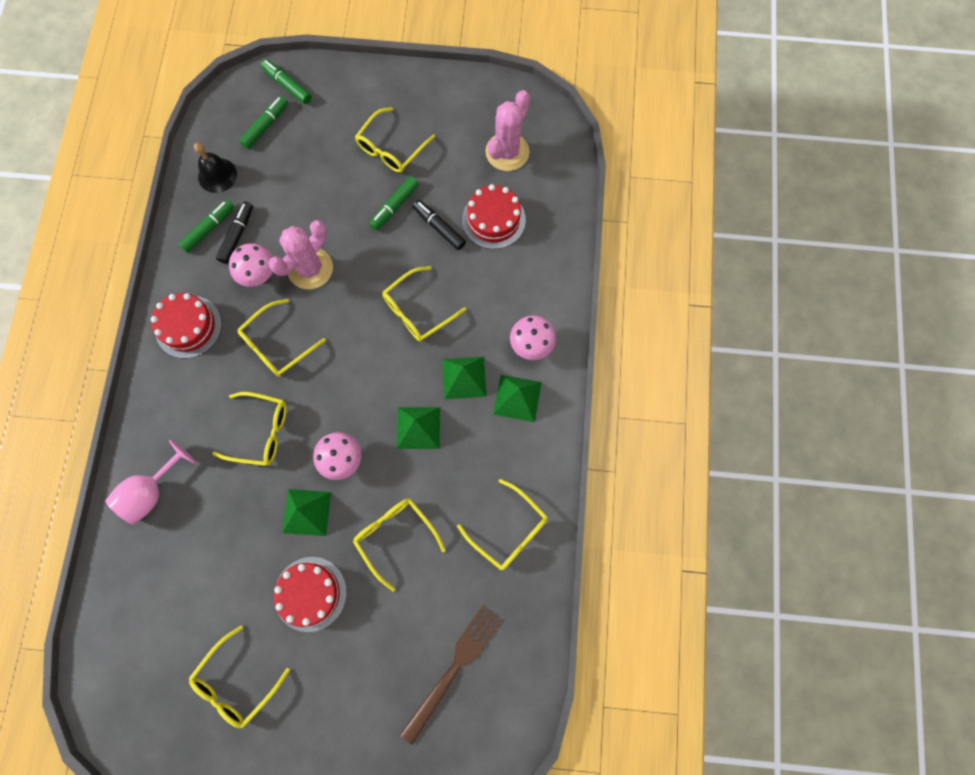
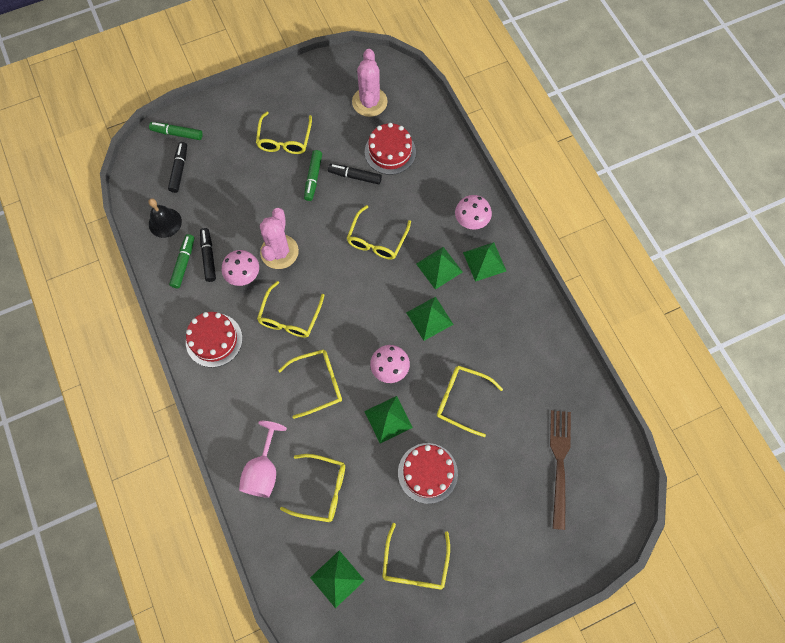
camera: 30 degrees left, 5 degrees down
green marker [239,96,288,149] -> black marker [168,142,187,193]
yellow glasses [457,479,548,570] -> yellow glasses moved to [280,454,345,522]
none -> green pyramid [310,550,365,608]

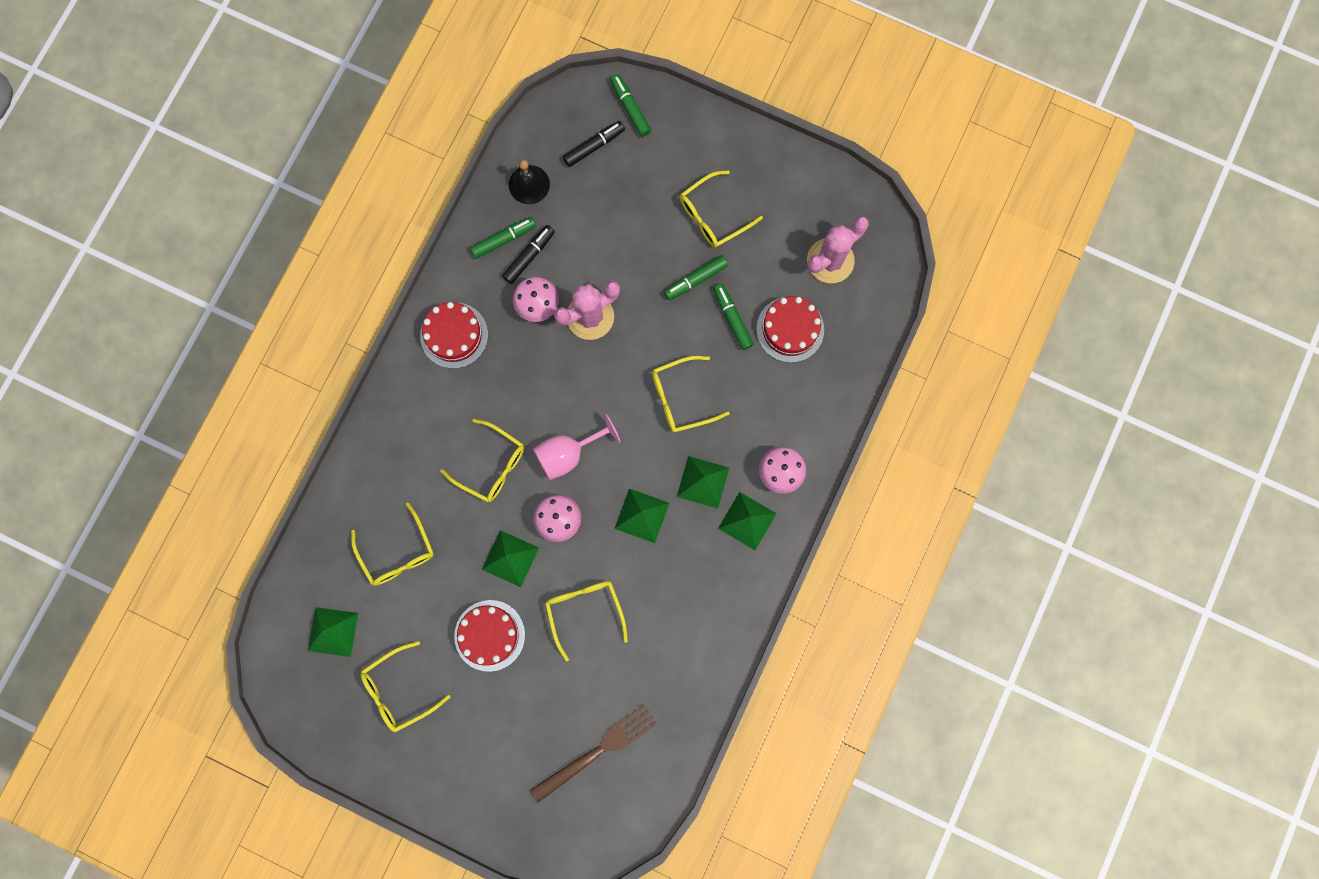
camera: 50 degrees right, 10 degrees up
pink goblet [239,421,287,498] -> pink goblet moved to [533,413,621,480]
yellow glasses [257,281,324,338] -> none
black marker [328,164,382,184] -> green marker [713,284,754,350]

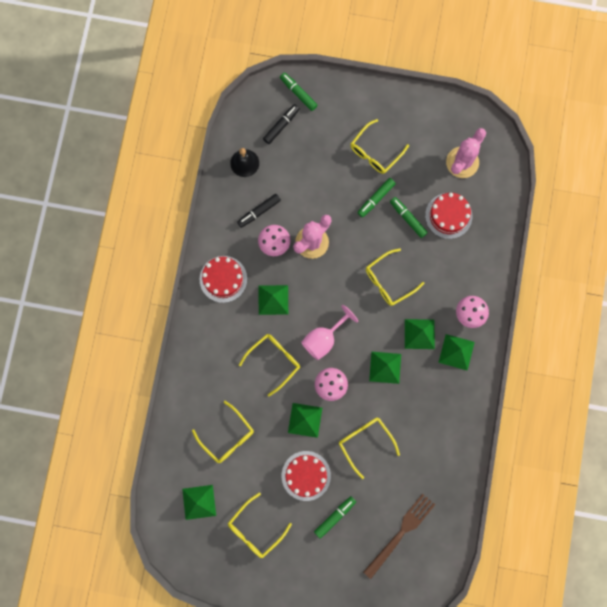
camera: 15 degrees left, 0 degrees up
yellow glasses [440,419,524,502] -> yellow glasses turned 60 degrees counterclockwise [239,334,300,397]
green marker [470,217,536,259] -> green marker moved to [314,496,356,539]
black marker [502,225,555,284] -> black marker turned 150 degrees counterclockwise [237,194,281,228]
none -> green pyramid [259,285,288,315]

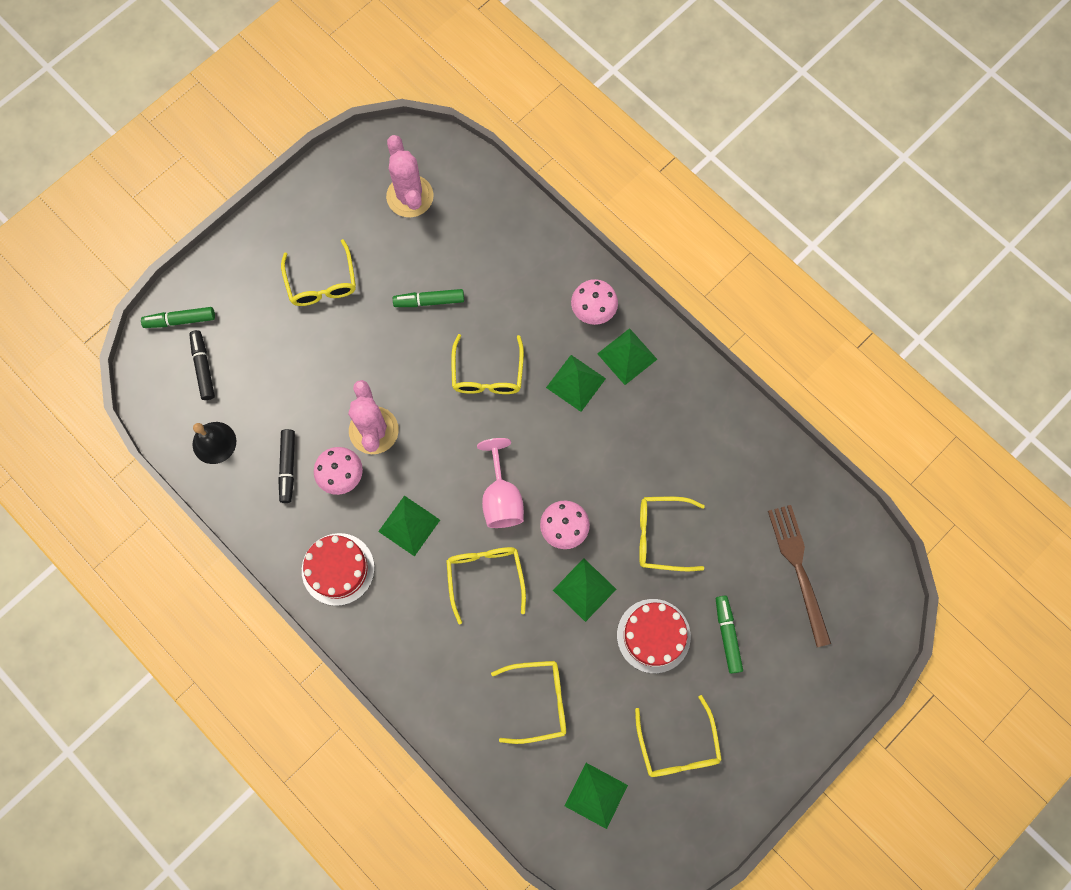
camera: 55 degrees left, 5 degrees down
green marker [357,178,396,218] -> none
green pyramid [369,351,401,384] -> none
red cake [425,193,472,239] -> none

